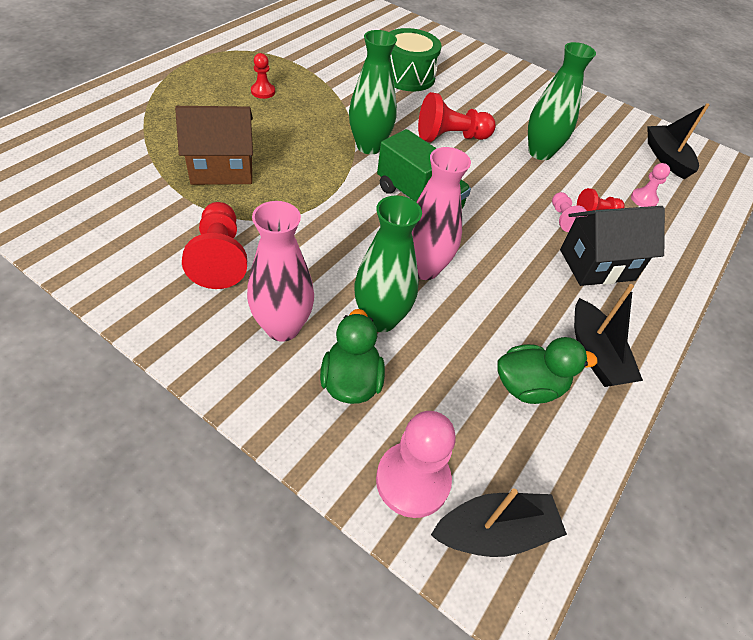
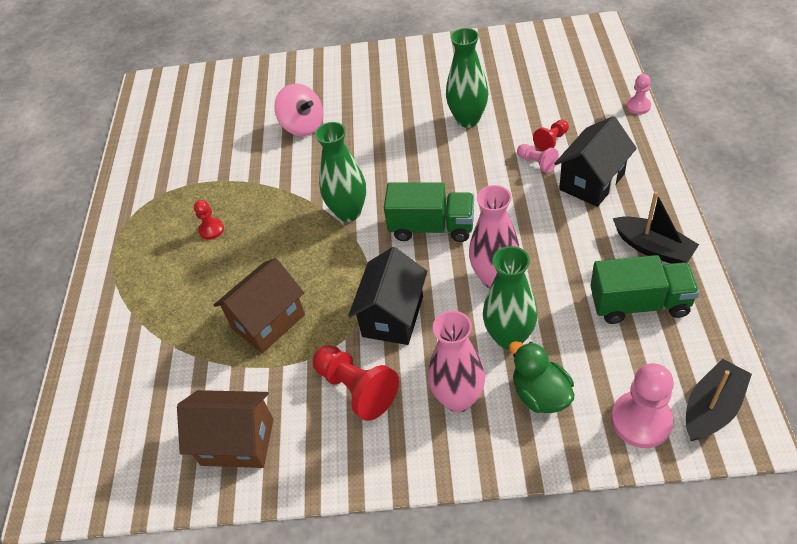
camera: 25 degrees left, 0 degrees up
green drum [390,28,441,91] -> pink spinning top [274,84,323,136]
red pawn [418,92,496,142] -> none
green duck [497,337,598,404] -> green truck [590,255,699,324]
pink pawn [631,163,670,207] -> pink pawn moved to [626,74,651,114]
black boat [648,103,710,179] -> none
none -> brown house [177,390,273,468]
none -> black house [348,247,427,345]

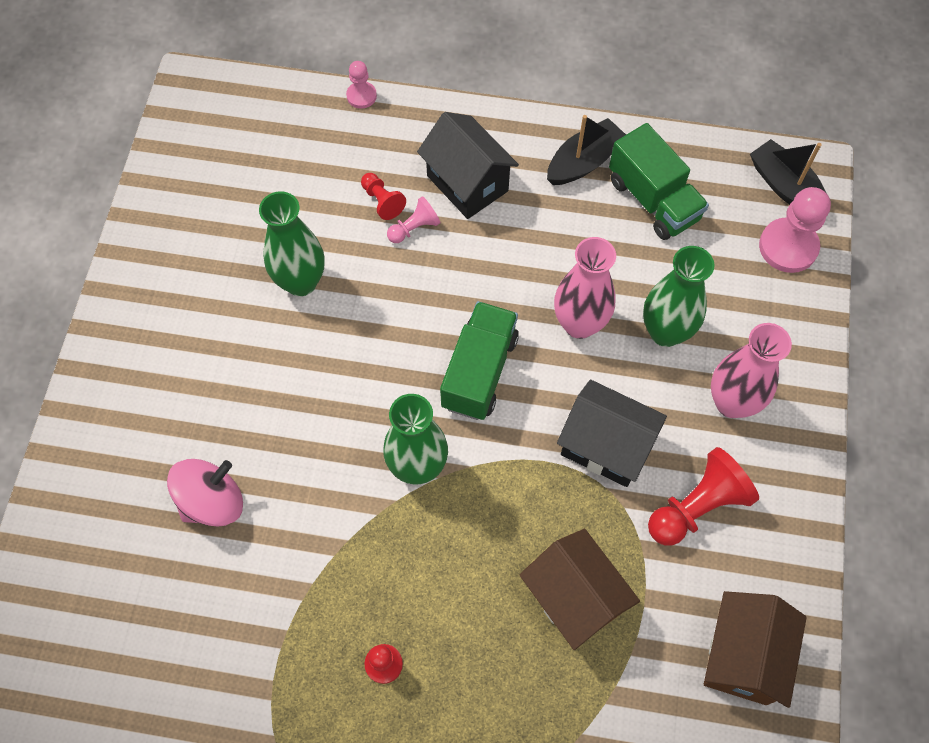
camera: 85 degrees left, 15 degrees up
green duck [509,341,574,413] -> none
green truck [590,255,699,324] -> green truck turned 135 degrees clockwise [609,123,709,240]

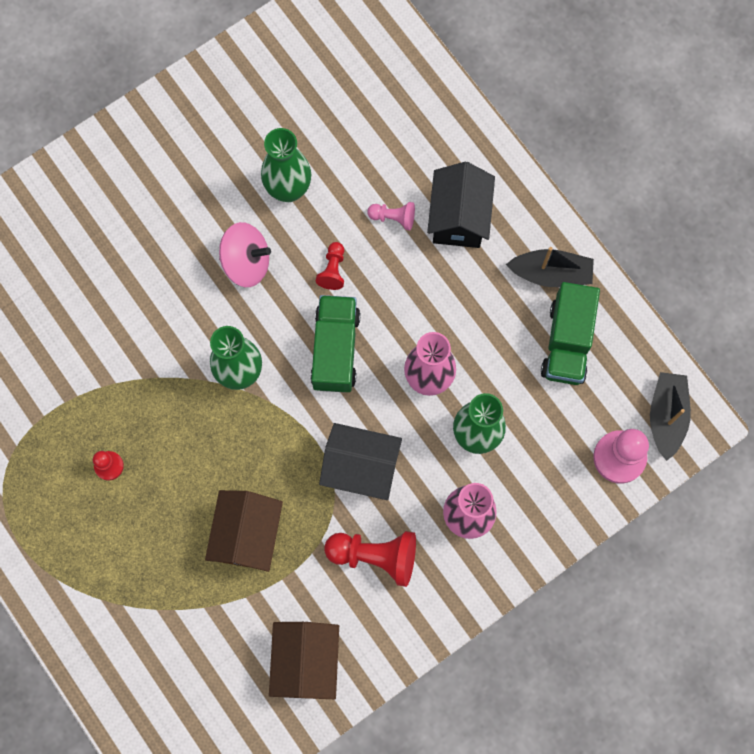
camera: 45 degrees right, 10 degrees up
pink spinning top [167,459,243,527] -> pink spinning top moved to [219,222,271,287]
pink pawn [346,61,377,109] -> none
red pawn [361,173,406,220] -> red pawn moved to [316,242,344,290]
green truck [440,301,519,420] -> green truck turned 60 degrees counterclockwise [310,295,361,392]
black house [557,380,667,487] -> black house turned 60 degrees counterclockwise [319,423,402,500]
brown house [704,591,807,708] -> brown house turned 60 degrees counterclockwise [269,622,339,699]

